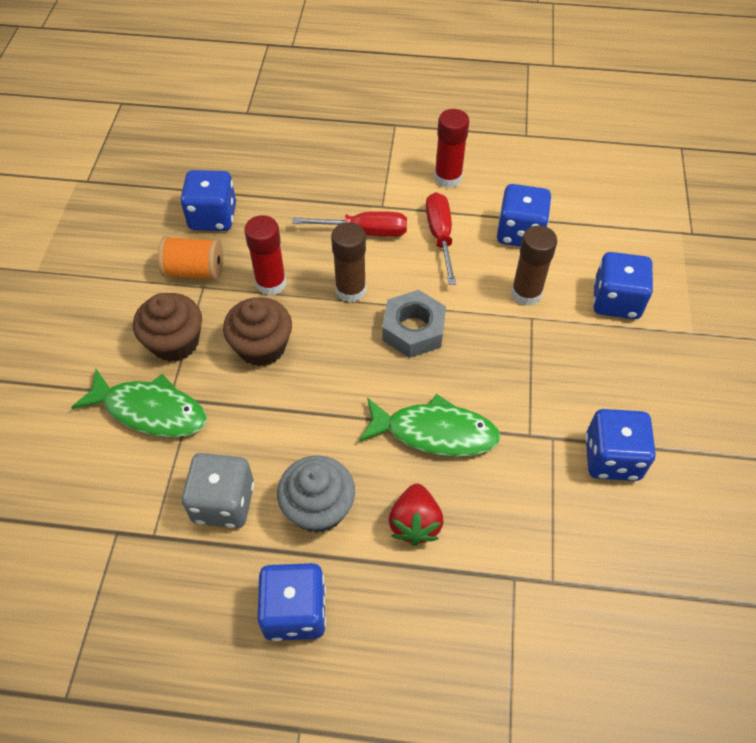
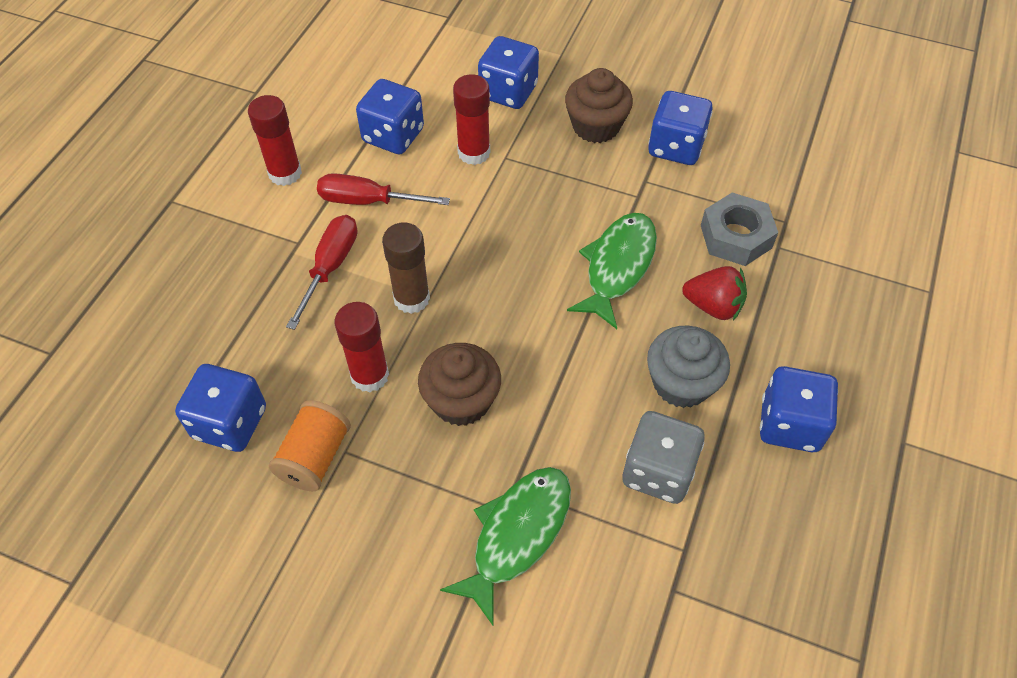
camera: 75 degrees left, 0 degrees up
brown cupcake [133,293,202,362] -> brown cupcake moved to [565,68,633,143]
grey nut [382,290,446,358] -> grey nut moved to [701,193,778,266]
brown glue stick [511,226,557,306] -> red glue stick [453,74,490,165]

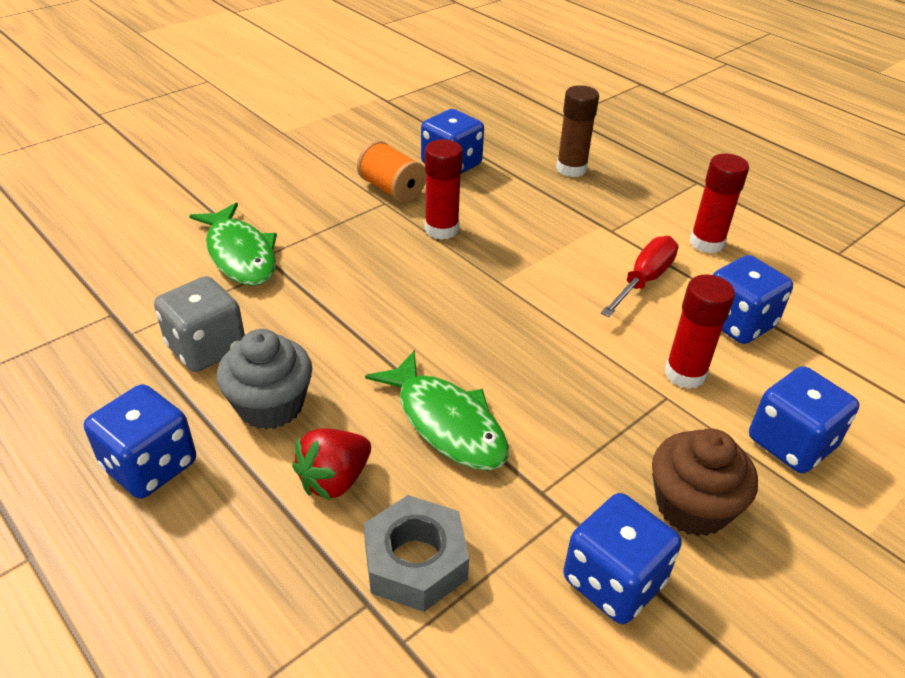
camera: 115 degrees right, 15 degrees down
red screwdriver [286,215,357,330] -> none
brown glue stick [382,223,430,314] -> brown glue stick moved to [556,85,599,177]
brown cupcake [418,343,501,426] -> none

